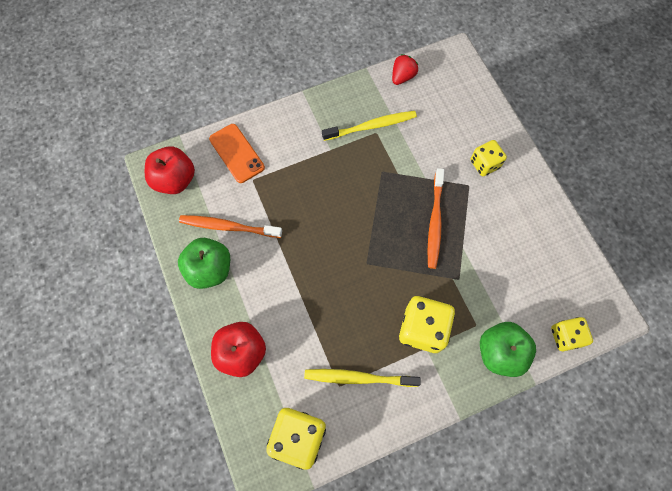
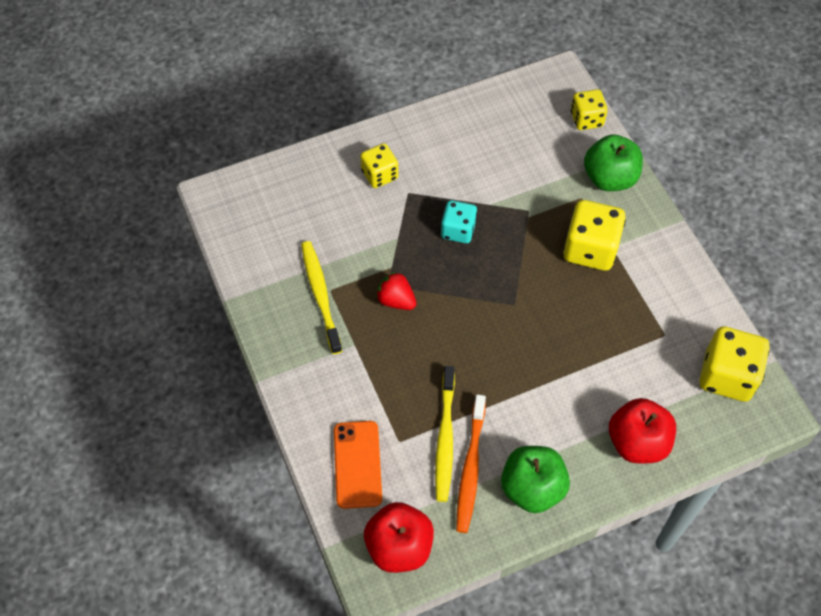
camera: 90 degrees left, 10 degrees down
orange phone [209,124,265,183] -> orange phone turned 60 degrees counterclockwise [334,421,382,509]
yellow toothbrush [304,369,421,387] -> yellow toothbrush moved to [435,366,455,502]
red strawberry [392,54,418,85] -> red strawberry moved to [376,272,416,310]
orange toothbrush [428,168,444,269] -> turquoise dice [441,200,477,243]

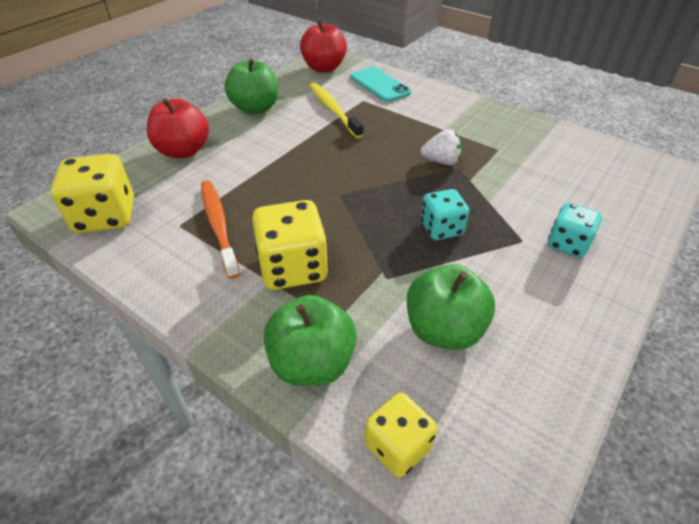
camera: 150 degrees right, 15 degrees down
yellow toothbrush [301,241,342,354] -> none
orange phone [334,421,382,509] -> turquoise phone [350,67,411,102]
yellow dice [360,143,398,188] -> turquoise dice [548,203,602,258]
red strawberry [376,272,416,310] -> white strawberry [421,129,463,165]
orange toothbrush [456,395,486,533] -> orange toothbrush moved to [201,180,240,279]
none -> green apple [407,264,495,350]

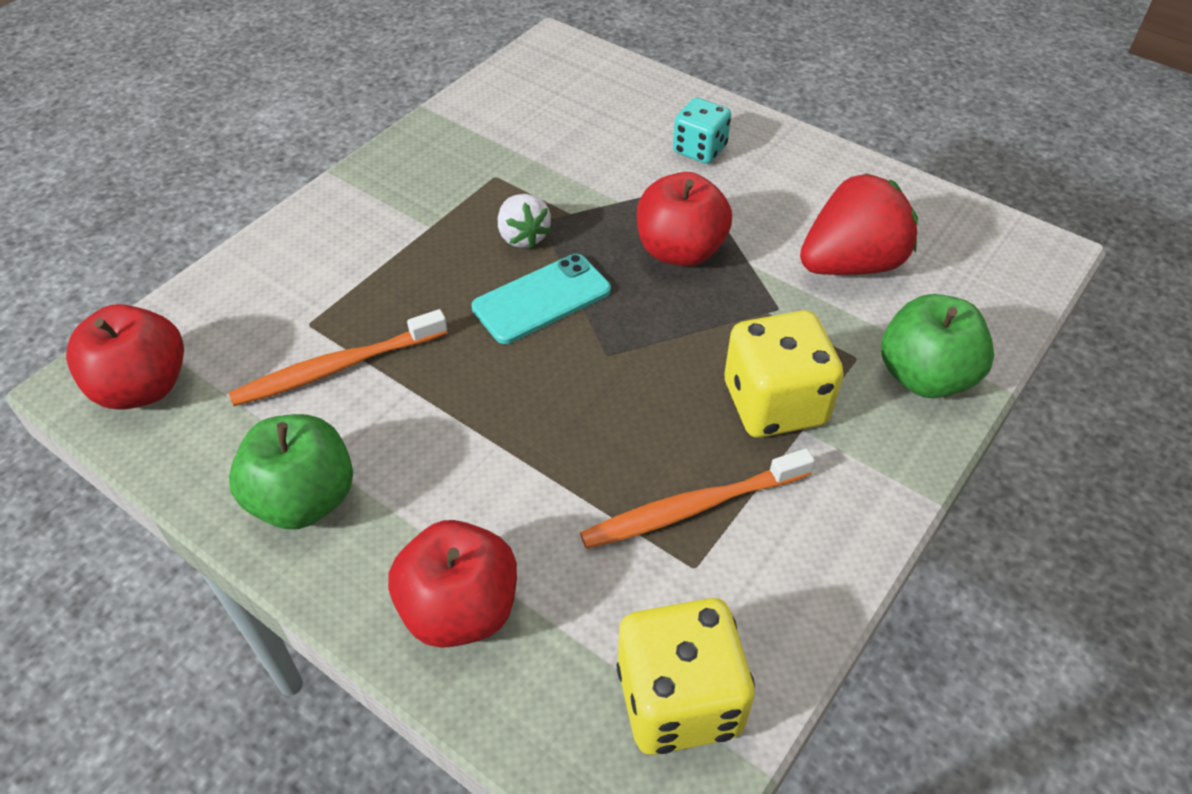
camera: 90 degrees left, 5 degrees up
yellow toothbrush [309,83,364,138] -> orange toothbrush [229,309,447,406]
turquoise phone [350,67,411,102] -> turquoise phone moved to [472,254,611,344]
yellow dice [365,393,438,478] -> none
green apple [407,264,495,350] -> red strawberry [800,173,918,275]
white strawberry [421,129,463,165] -> white strawberry turned 150 degrees clockwise [498,194,551,248]
turquoise dice [421,189,469,240] -> red apple [637,172,732,266]

